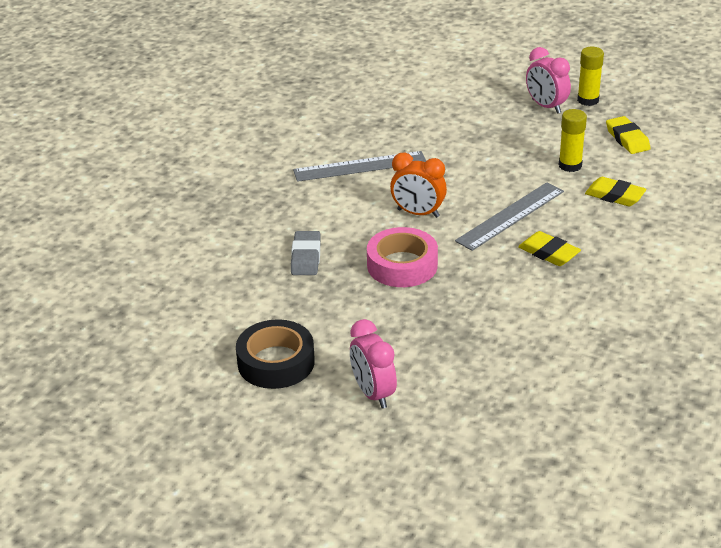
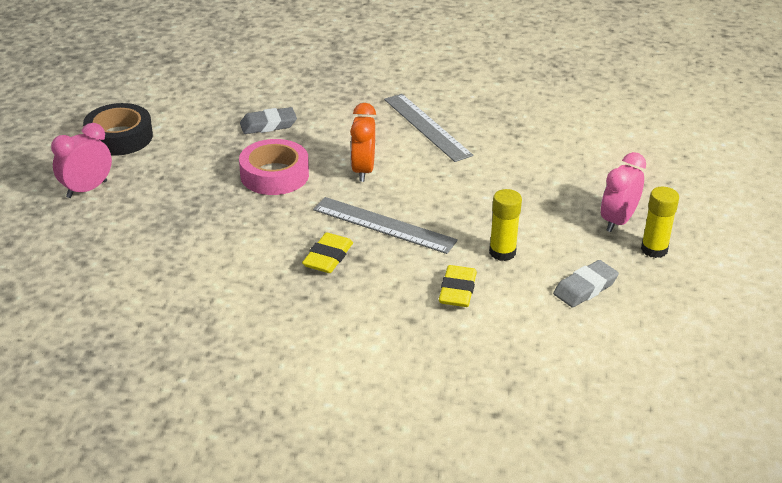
camera: 70 degrees right, 0 degrees up
yellow eraser [606,116,651,154] -> grey eraser [553,260,619,308]

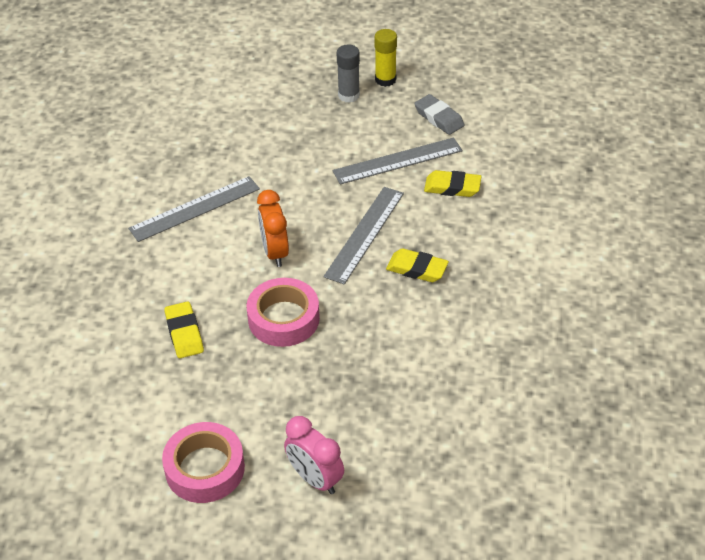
camera: 90 degrees left, 10 degrees up
black tape [83,103,153,156] -> pink tape [162,422,245,503]
grey eraser [240,107,297,134] -> yellow eraser [164,301,204,358]
orange clock [350,103,376,182] -> orange clock turned 75 degrees clockwise [257,190,289,267]
yellow glue stick [489,189,522,261] -> grey ruler [333,137,462,185]
pink clock [601,152,646,232] -> grey glue stick [337,45,360,103]

